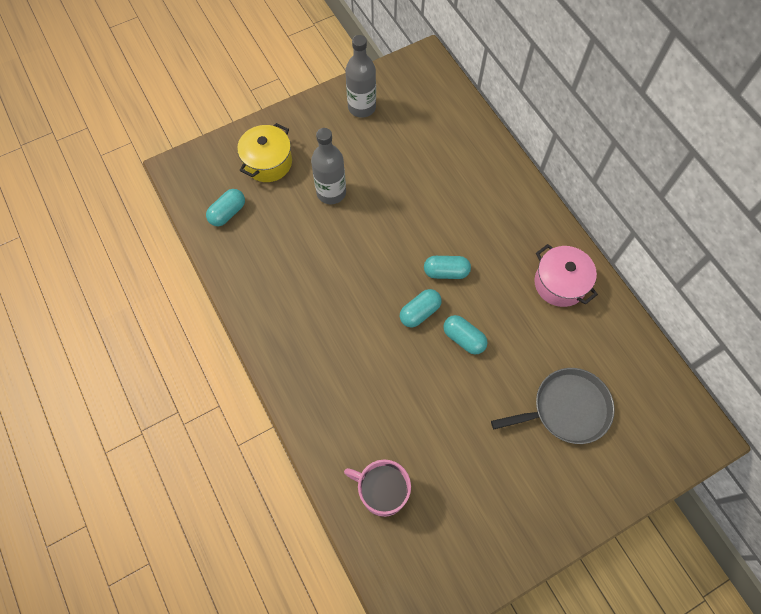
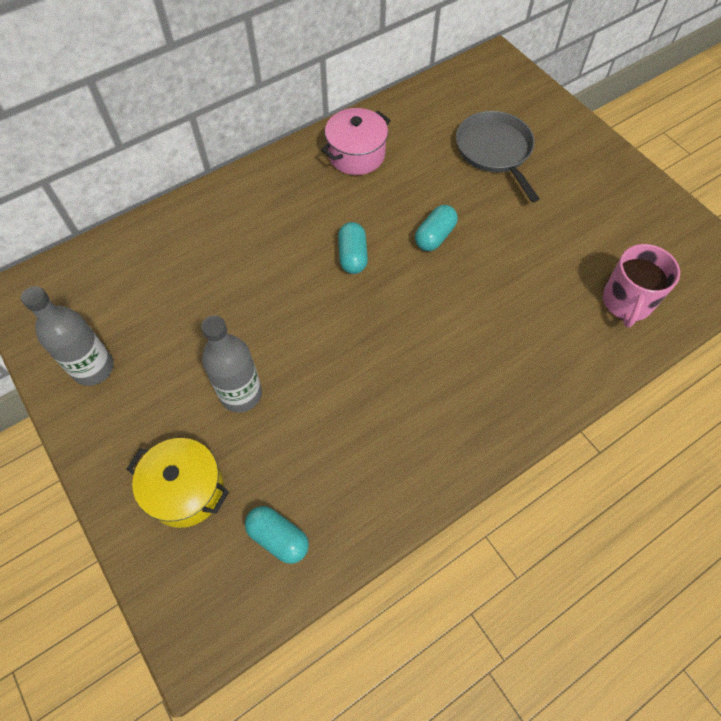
camera: 95 degrees left, 5 degrees down
turquoise capsule [400,289,442,328] -> none

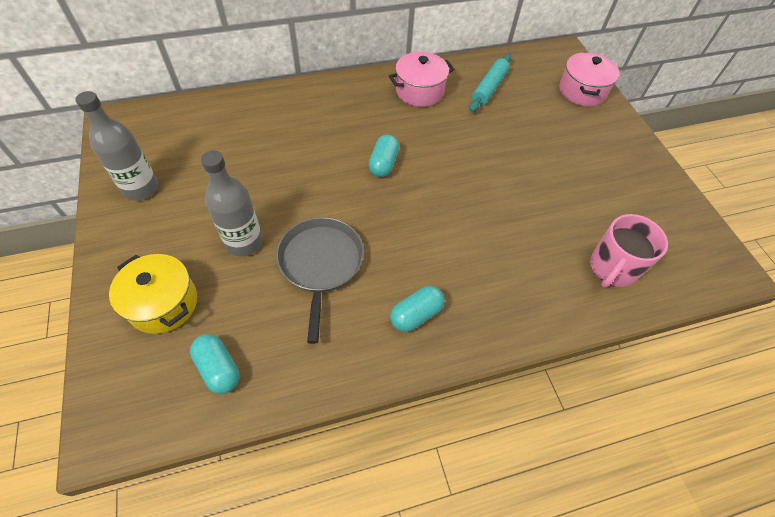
camera: 15 degrees right, 5 degrees down
turquoise capsule [415,205,458,251] -> turquoise capsule moved to [390,286,445,332]
grey pan [456,111,540,202] -> grey pan moved to [276,217,364,344]
none -> turquoise rolling pin [469,54,511,112]
none -> pink pot [559,52,620,106]

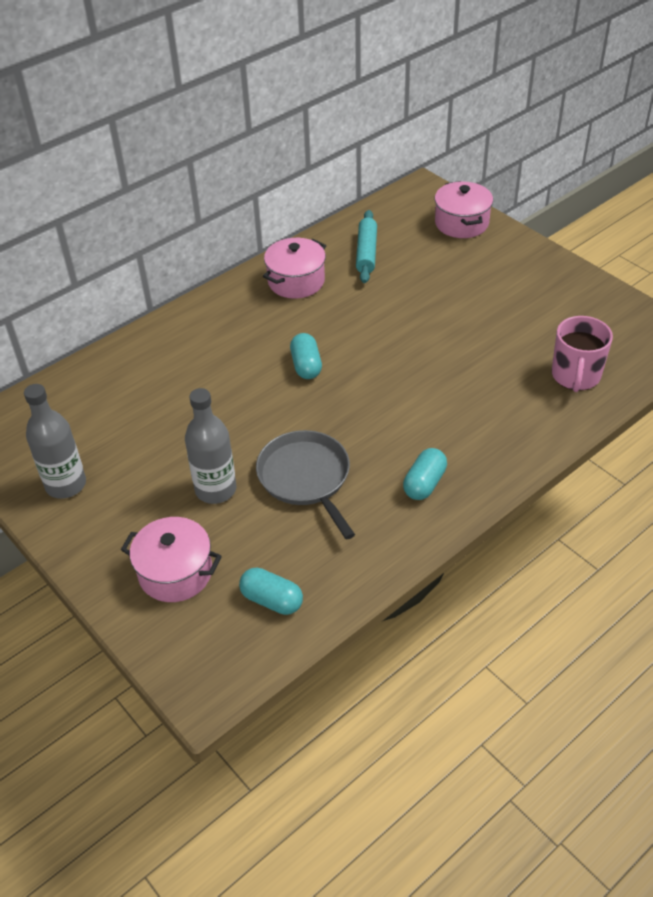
camera: 20 degrees left, 10 degrees down
yellow pot [109,254,197,334] -> pink pot [121,517,222,602]

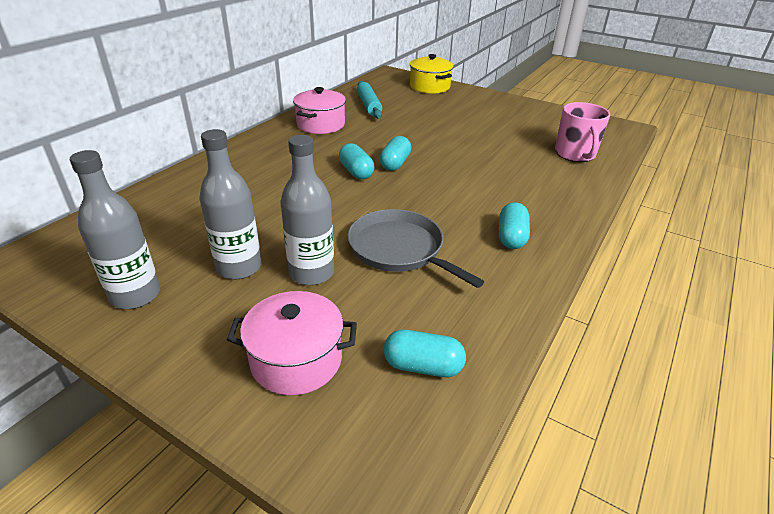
camera: 20 degrees left, 10 degrees down
pink pot [435,181,493,238] -> yellow pot [410,54,454,94]
none -> grey bottle [199,129,262,279]
none -> turquoise capsule [379,136,411,171]

